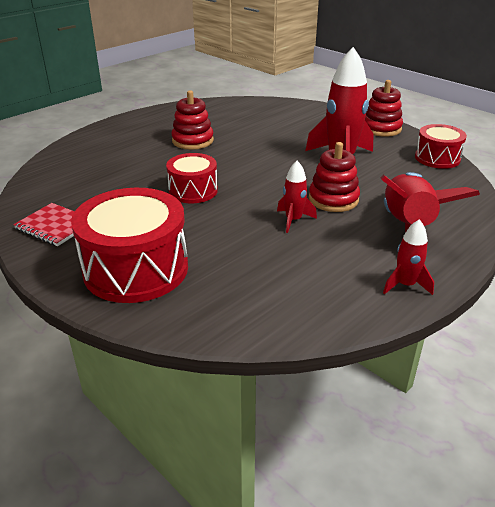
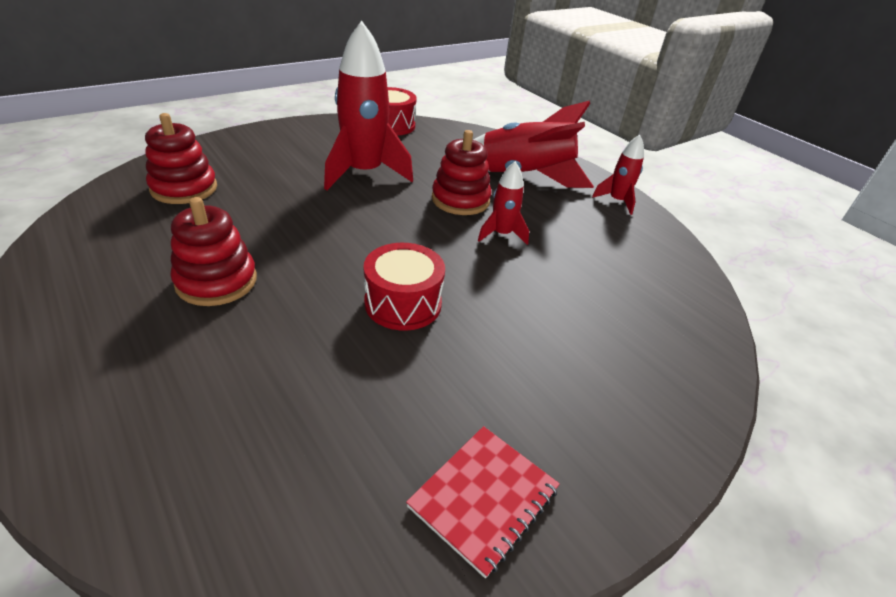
camera: 85 degrees left, 5 degrees up
red drum [71,188,188,303] -> none
red stacking toy [365,80,403,137] -> red stacking toy moved to [145,113,217,204]

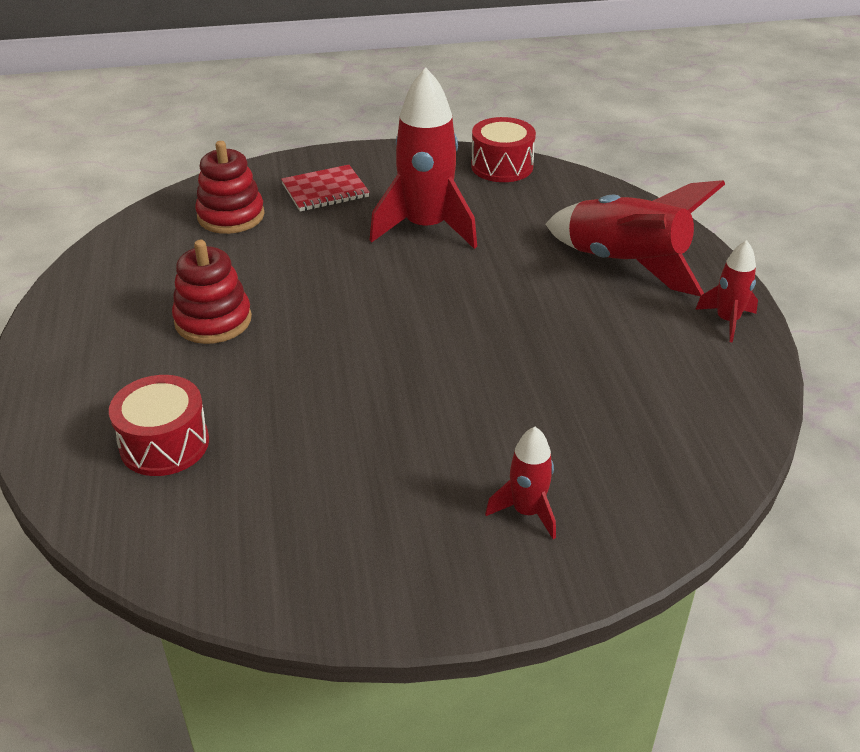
camera: 30 degrees right, 0 degrees up
red drum [364,243,445,331] -> red drum moved to [109,375,209,476]
red notebook [406,426,560,579] -> red notebook moved to [281,165,370,212]
red stacking toy [432,130,491,215] -> none
red rocket [478,161,529,245] -> red rocket moved to [485,427,556,539]

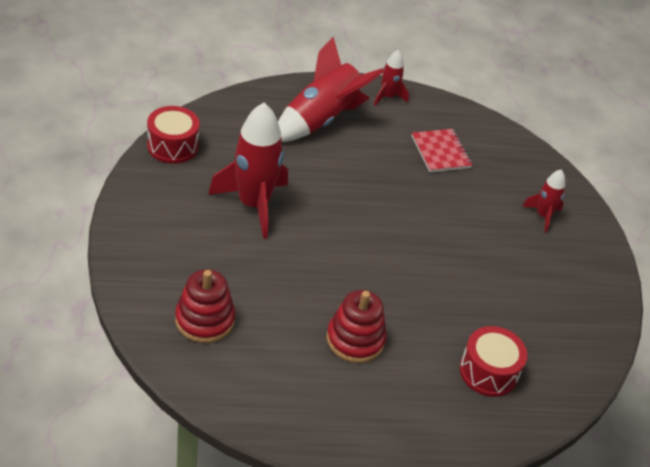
camera: 90 degrees left, 5 degrees up
red notebook [281,165,370,212] -> red notebook moved to [412,129,472,172]

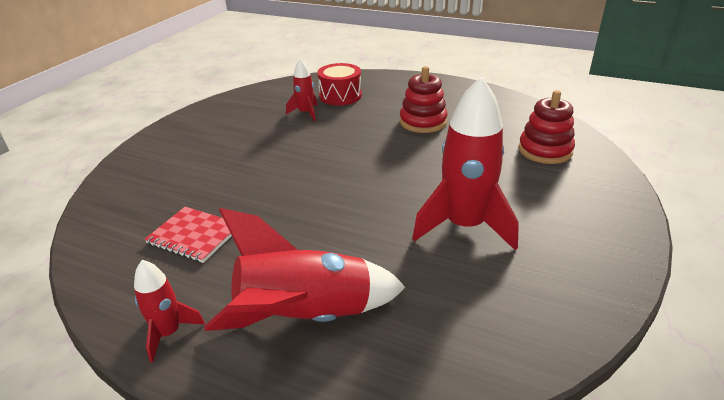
camera: 145 degrees left, 10 degrees down
red drum [147,106,200,164] -> none
red notebook [412,129,472,172] -> red notebook turned 75 degrees counterclockwise [144,207,232,263]
red rocket [522,170,565,233] -> red rocket moved to [286,59,317,121]

